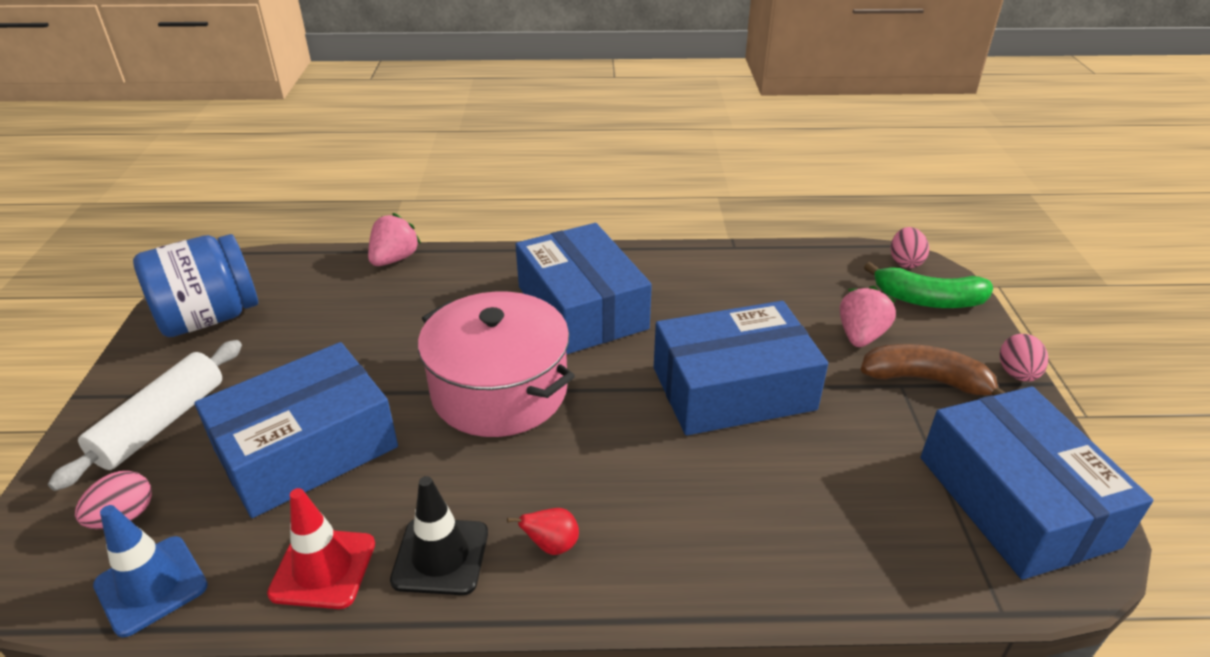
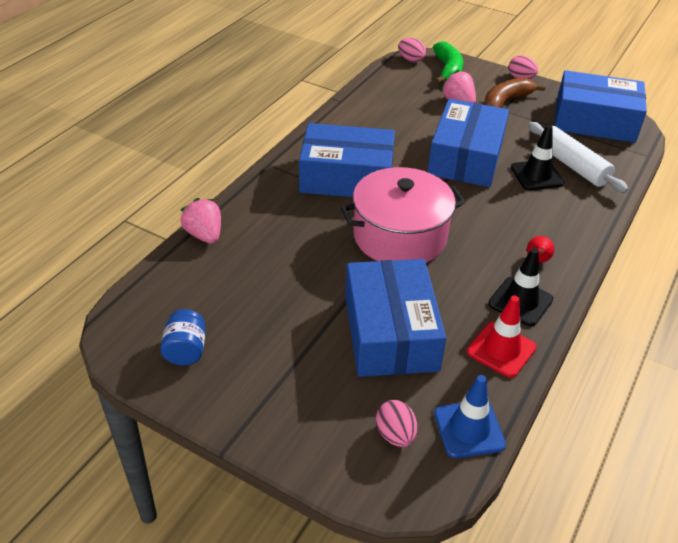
camera: 60 degrees left, 5 degrees up
white rolling pin [48,340,242,491] -> white rolling pin moved to [528,122,628,193]
blue jar [133,234,258,337] -> blue jar [160,309,206,366], size x0.53
green banana [864,262,993,308] -> green banana turned 45 degrees counterclockwise [433,41,463,84]
none -> black traffic cone [511,125,564,190]

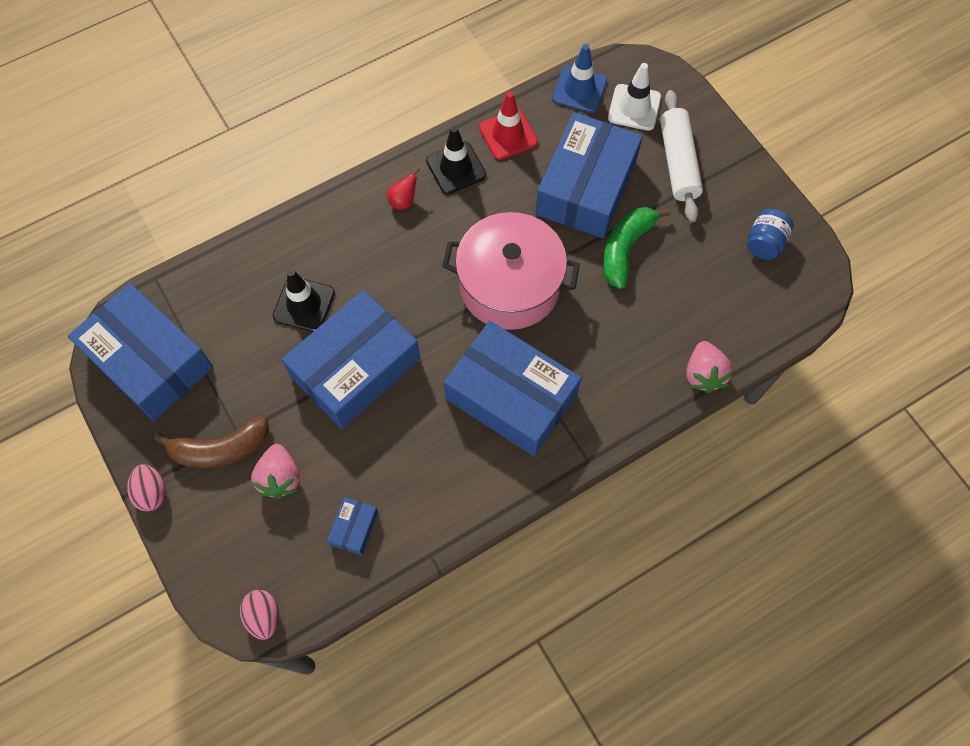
camera: 150 degrees left, 25 degrees up
pink egg [376,400,418,447] -> white traffic cone [608,63,661,131]
green banana [433,41,463,84] -> green banana moved to [603,207,670,289]
white rolling pin [528,122,628,193] -> white rolling pin moved to [660,90,703,222]
none -> blue box [327,497,378,555]

